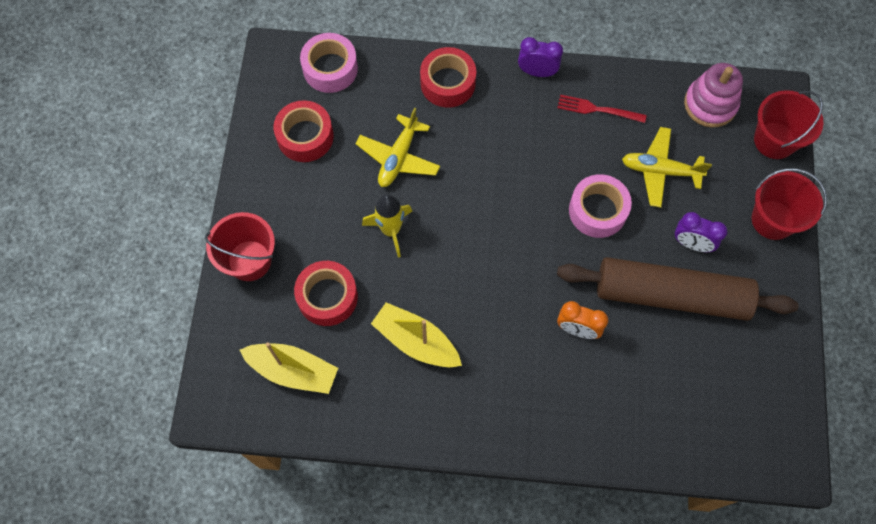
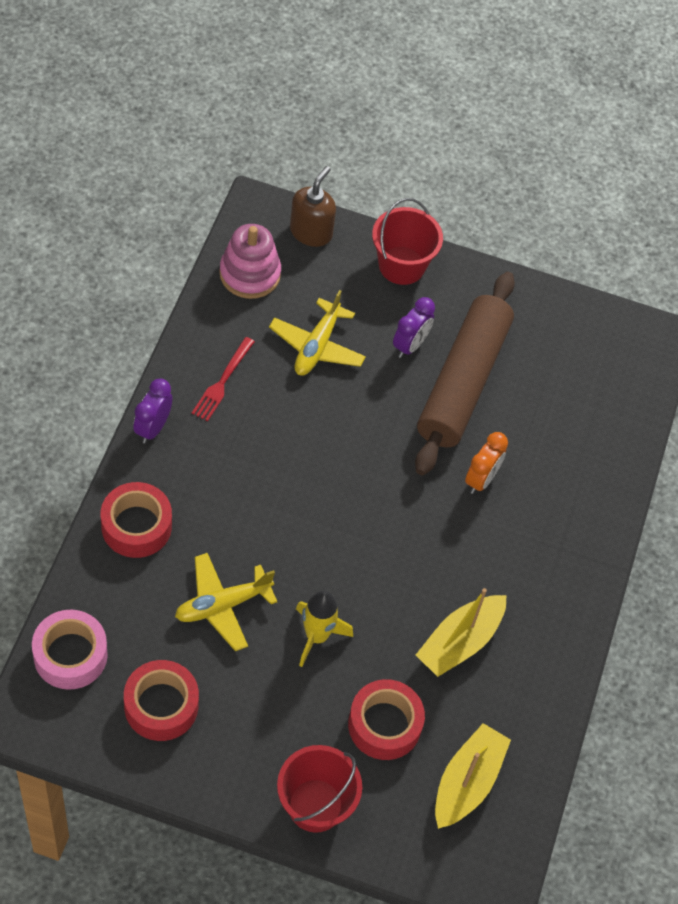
camera: 85 degrees left, 10 degrees down
yellow plane [355,108,440,187] -> yellow plane turned 120 degrees clockwise [175,553,278,651]
pink tape [569,174,632,238] -> none
red bucket [754,90,824,159] -> brown soap dispenser [290,166,336,247]

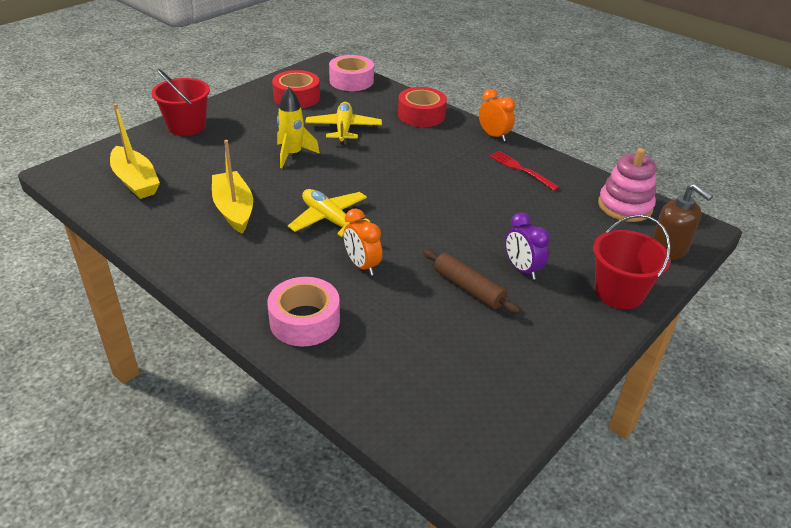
camera: 120 degrees right, 20 degrees down
purple clock [133,379,172,443] -> orange clock [479,89,515,141]
yellow plane [269,290,366,375] -> yellow plane moved to [288,189,370,237]
red tape [348,679,425,760] -> none
brown rolling pin [415,272,515,475] -> brown rolling pin [423,249,521,314], size x0.48
none -> pink tape [267,277,340,346]

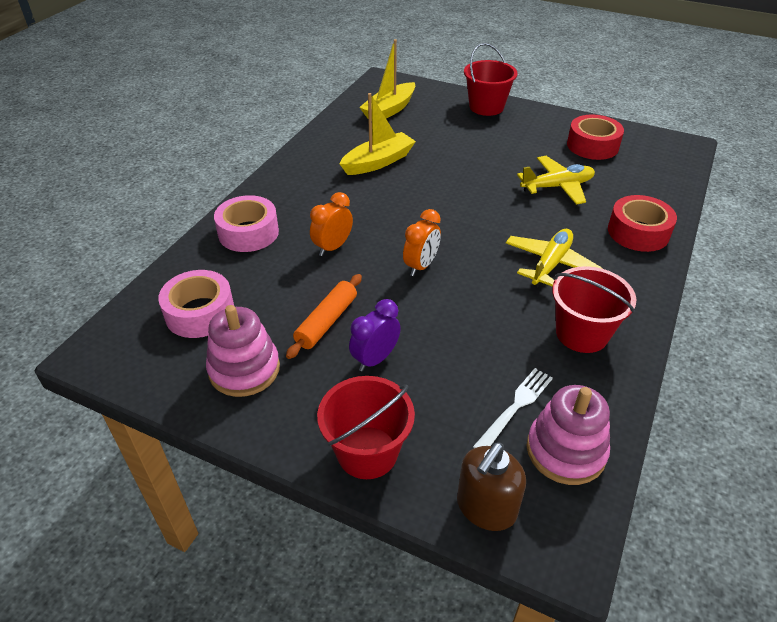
camera: 75 degrees right, 5 degrees up
yellow rocket [277,87,320,168] -> none
yellow plane [288,189,370,237] -> yellow plane moved to [506,229,603,288]
pink tape [329,55,374,91] -> pink tape moved to [158,270,234,338]
brown rolling pin [423,249,521,314] -> orange rolling pin [286,274,362,359]
orange clock [479,89,515,141] -> orange clock moved to [403,209,441,276]
red fork [490,151,560,191] -> red bucket [552,266,637,353]
none -> pink stacking toy [206,305,280,397]
none -> white fork [473,368,553,448]

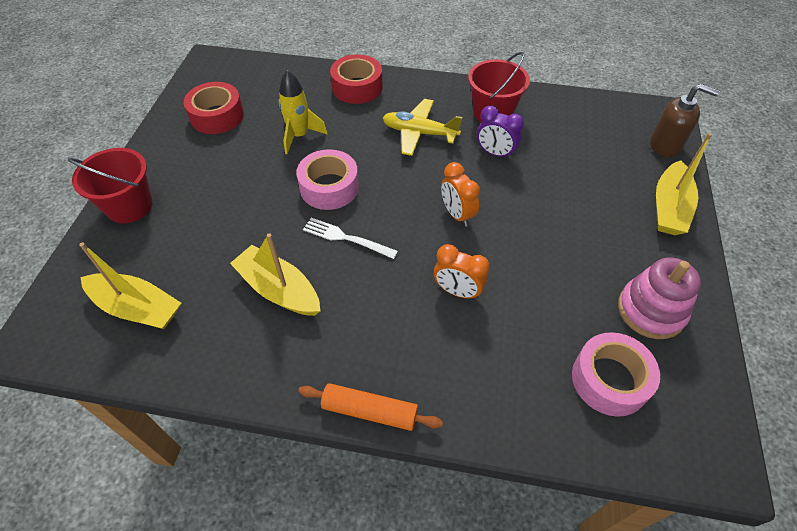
camera: 105 degrees left, 10 degrees up
pink tape [214,195,279,252] -> pink tape moved to [296,149,359,210]
orange rolling pin [286,274,362,359] -> orange rolling pin moved to [298,383,443,431]
red bucket [317,376,415,479] -> yellow boat [656,133,712,235]
purple clock [349,299,401,371] -> purple clock moved to [477,106,524,159]
orange clock [403,209,441,276] -> orange clock turned 135 degrees counterclockwise [441,162,480,227]
white fork [473,368,553,448] -> white fork moved to [303,218,398,259]
yellow plane [517,156,595,204] -> yellow rocket [278,70,327,154]
pink stacking toy [527,385,610,485] -> none

